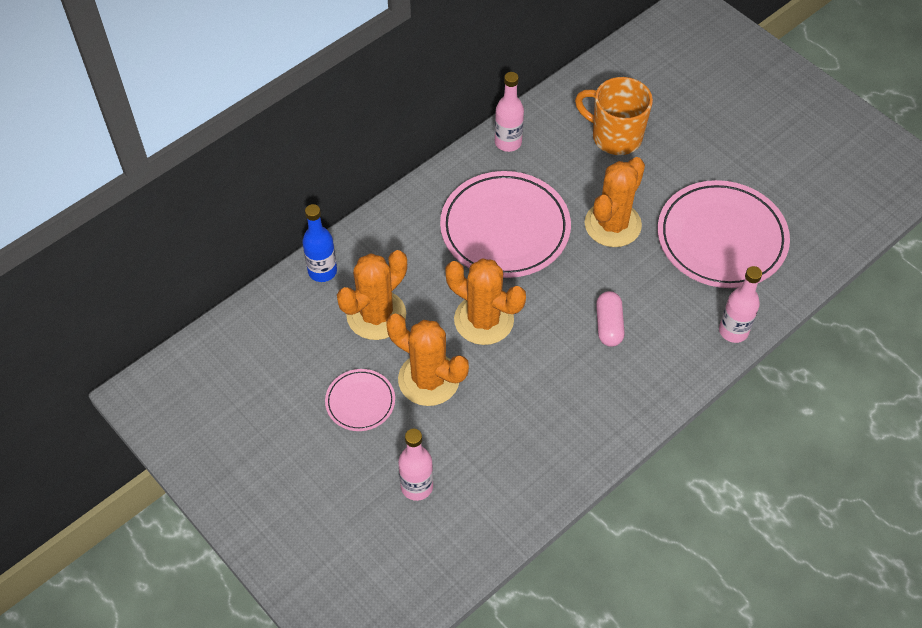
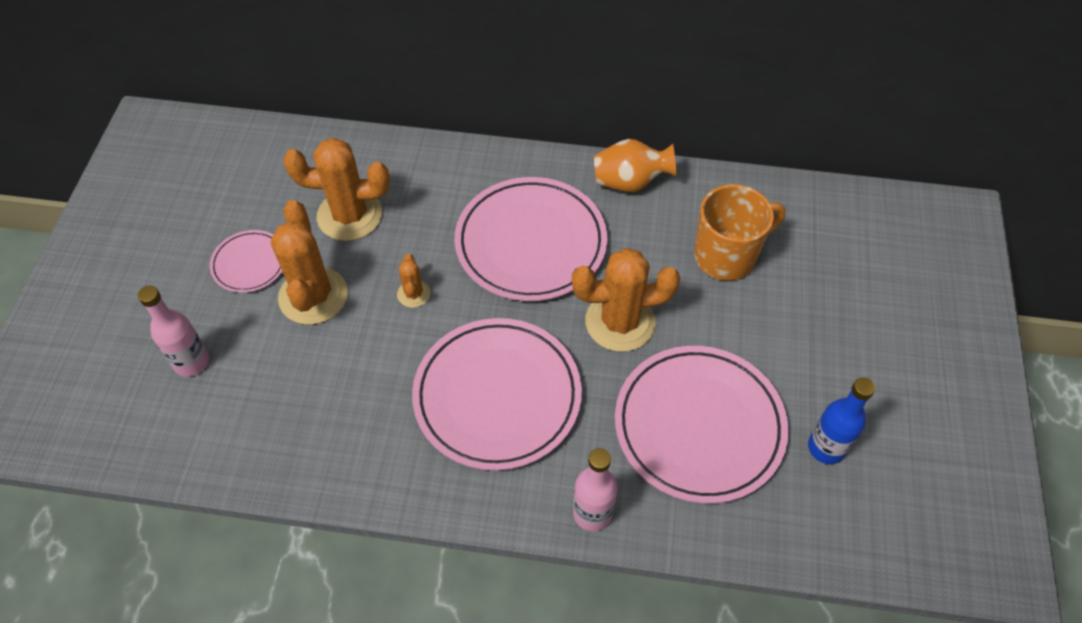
camera: 50 degrees right, 0 degrees up
blue bottle [302,204,337,282] -> blue bottle moved to [808,377,875,464]
orange cactus [445,259,526,345] -> orange cactus [397,254,430,308], size x0.48
pink bottle [495,72,524,152] -> orange vase [594,139,676,192]
orange mug [575,77,653,155] -> orange mug turned 75 degrees clockwise [694,184,785,281]
pink capsule [596,291,625,347] -> pink plate [412,318,582,471]

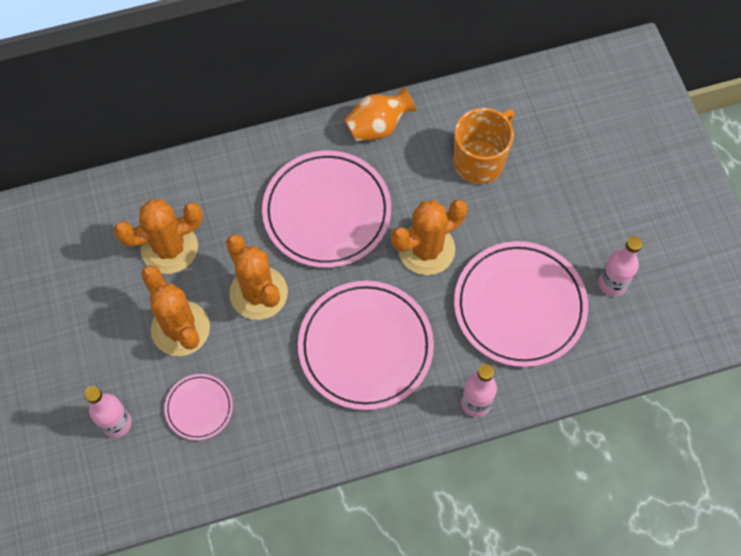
camera: 25 degrees left, 10 degrees up
pink plate [210,230,282,293] -> pink plate moved to [164,374,233,440]
orange cactus [397,254,430,308] -> orange cactus [226,234,288,320], size x2.07
blue bottle [808,377,875,464] -> pink bottle [599,236,643,297]

